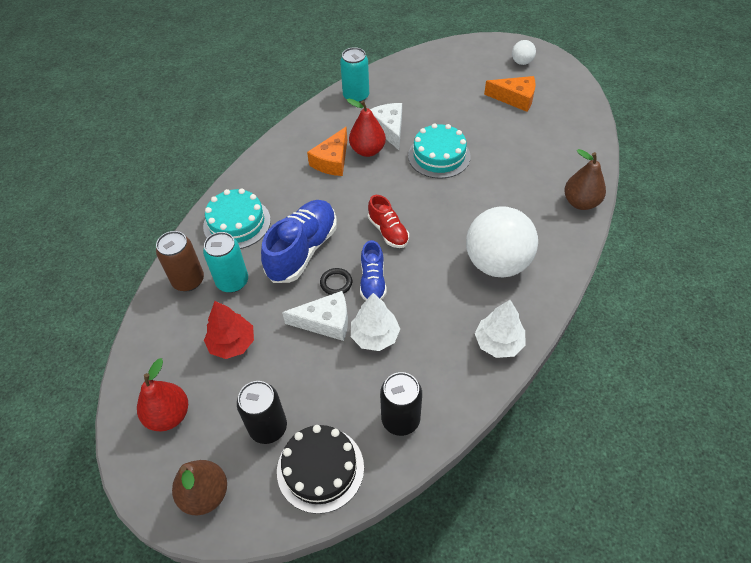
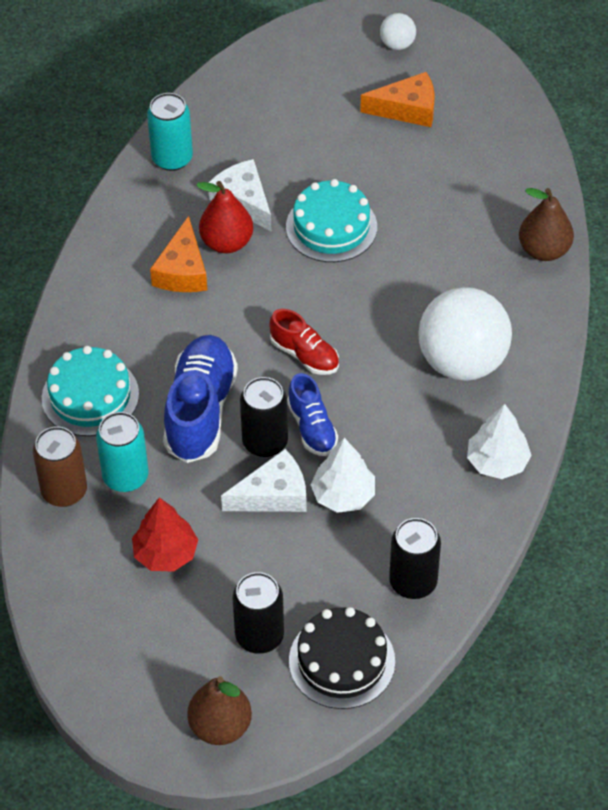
camera: 20 degrees left, 0 degrees up
red pear [137,358,188,431] -> none
black ring [320,268,352,295] -> black can [240,377,288,457]

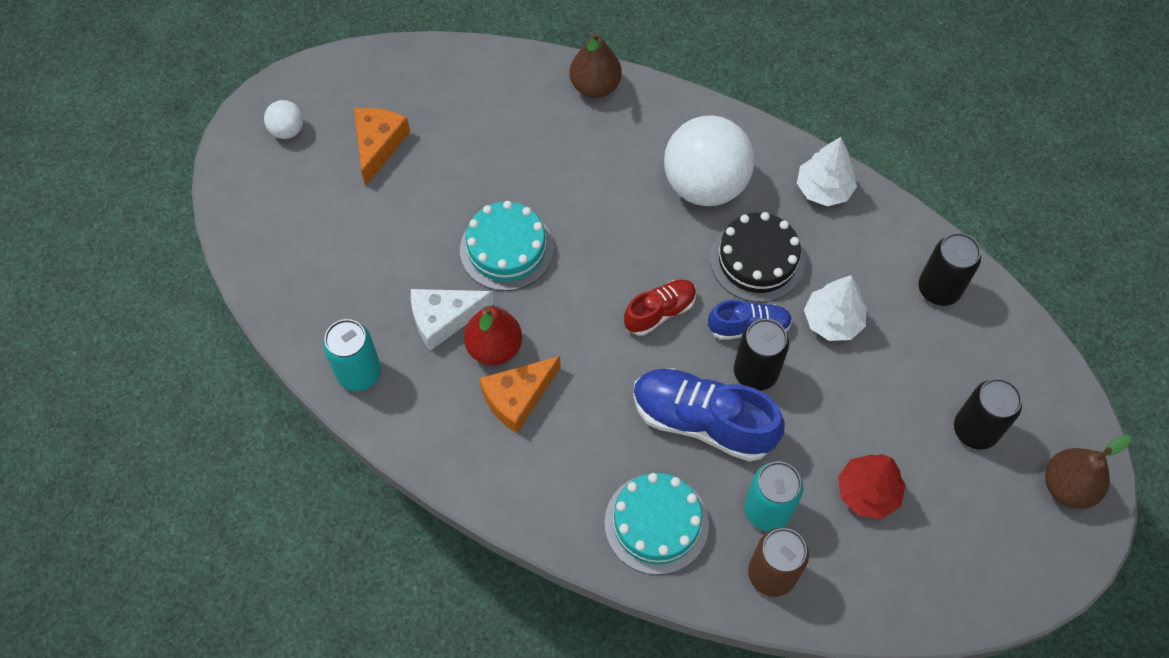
camera: 75 degrees left, 10 degrees up
orange cheese [150,216,207,292] -> orange cheese turned 120 degrees clockwise [479,356,561,433]
white cheese [221,449,307,512] -> none
black cake [289,607,395,709] -> black cake moved to [710,212,805,302]

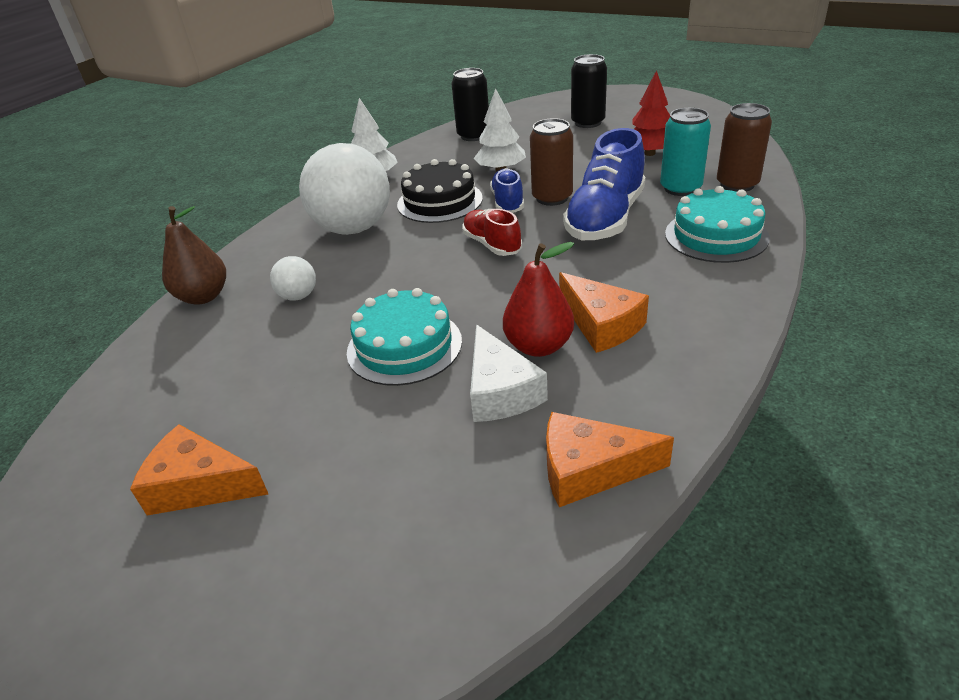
camera: 85 degrees left, 25 degrees down
white ball [264,100,303,139] -> white ball moved to [270,256,316,301]
turquoise can [323,319,381,391] -> orange cheese [546,412,674,507]
black can [734,319,789,391] -> brown can [530,118,573,206]
brown pear [1045,435,1131,509] -> none

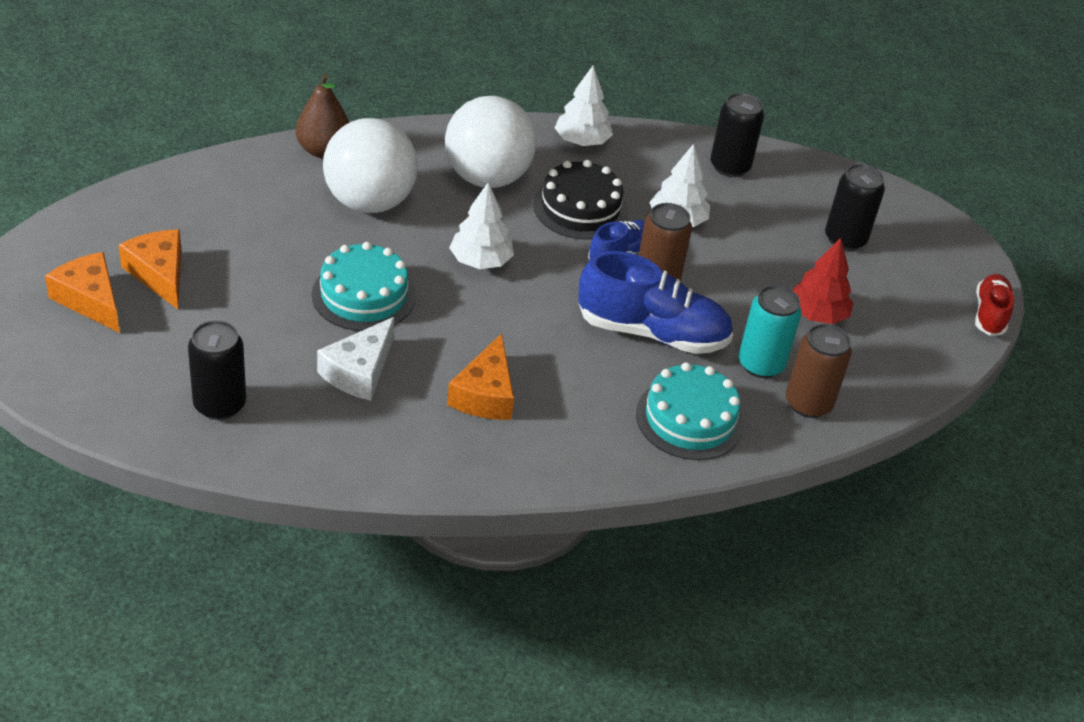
camera: 40 degrees right, 5 degrees up
white ball [270,256,316,301] -> white ball [323,118,418,213], size x2.25
red shoe [462,209,522,256] -> red shoe moved to [975,274,1014,336]
red pear [503,242,574,357] -> none
orange cheese [546,412,674,507] -> orange cheese moved to [45,252,120,333]
blue shoe [563,128,646,240] -> blue shoe turned 150 degrees counterclockwise [578,251,733,354]
none -> black can [188,320,246,420]
none -> white tree [449,183,514,269]

